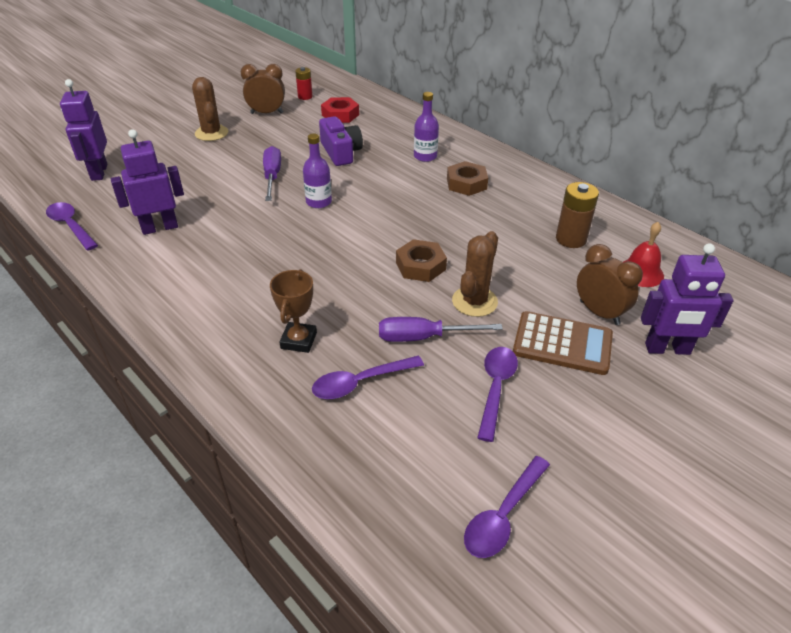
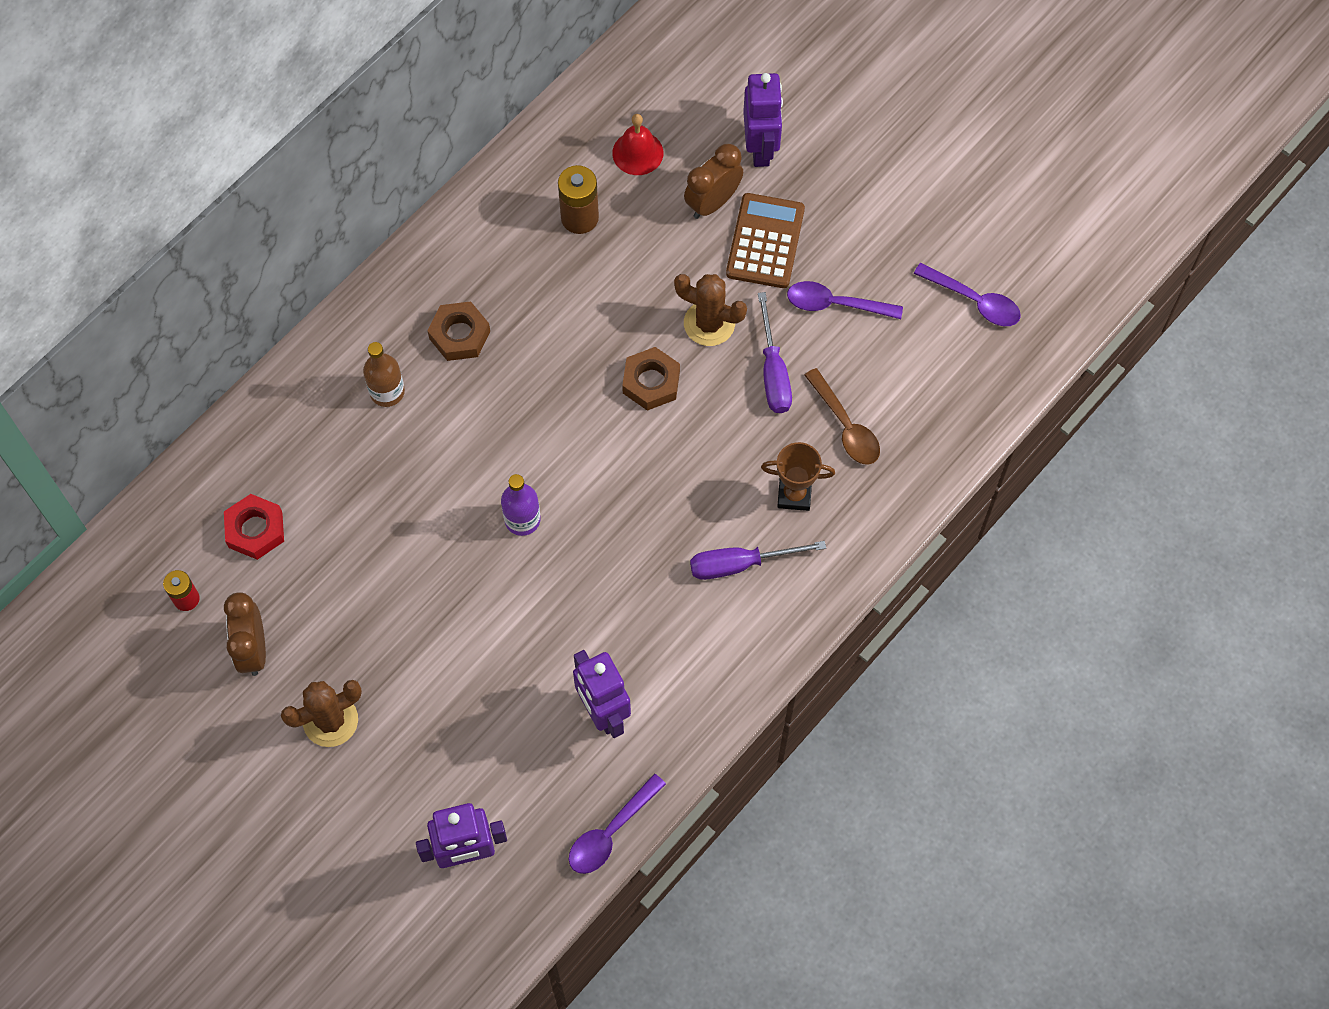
camera: 95 degrees left, 25 degrees up
purple screwdriver [263,146,281,201] -> purple screwdriver moved to [690,541,826,580]
purple spoon [312,355,424,399] -> brown spoon [804,368,880,465]
purple camera [319,116,363,166] -> none
purple bottle [414,92,439,162] -> brown bottle [363,342,405,407]

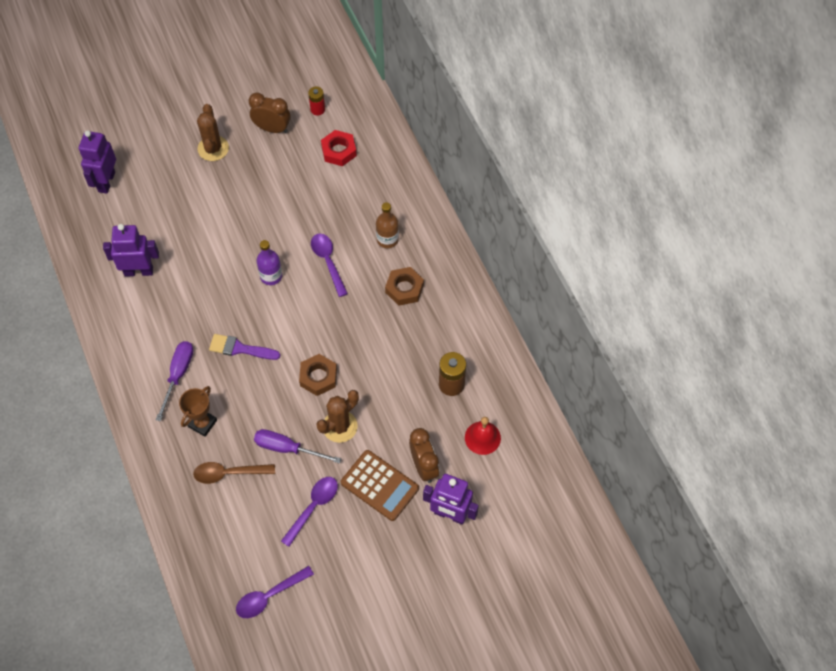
camera: 115 degrees right, 5 degrees down
purple spoon [569,774,666,874] -> purple spoon moved to [311,234,348,297]
none -> purple brush [209,334,280,360]

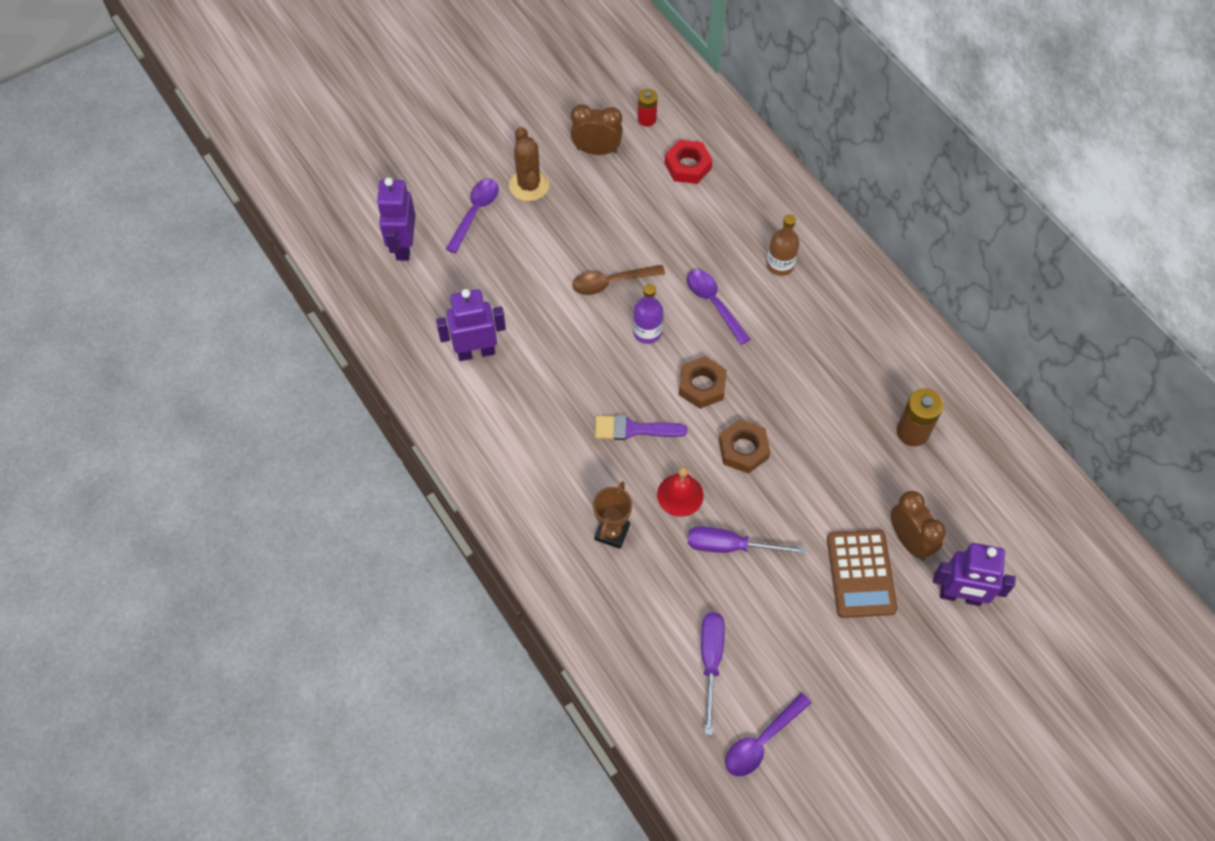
camera: 10 degrees left, 0 degrees up
purple screwdriver [156,341,193,421] -> purple screwdriver moved to [701,612,725,735]
brown spoon [193,462,275,484] -> brown spoon moved to [572,265,665,295]
purple spoon [281,477,338,547] -> purple spoon moved to [446,179,499,253]
brown cactus [316,390,359,443] -> none
brown calculator [341,450,419,521] -> brown calculator turned 60 degrees clockwise [827,530,898,618]
brown nut [385,267,424,306] -> brown nut moved to [679,356,727,409]
red bell [465,417,501,455] -> red bell moved to [657,466,704,517]

